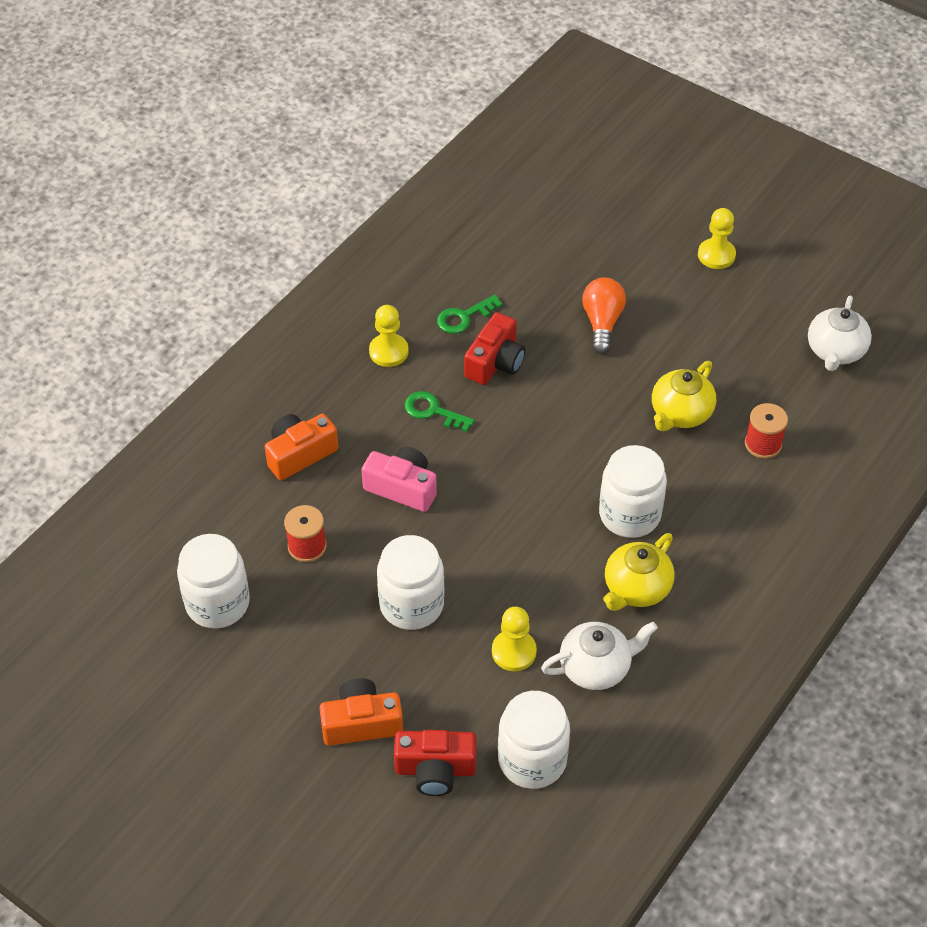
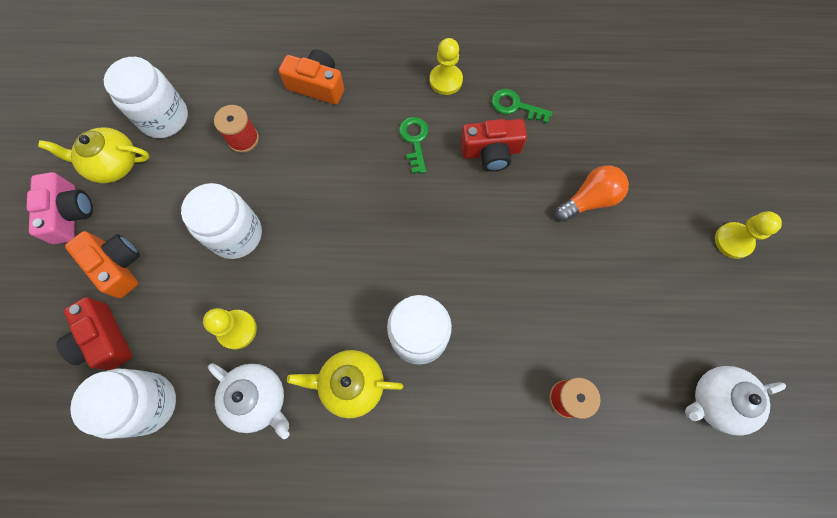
camera: 55 degrees right, 20 degrees up
pink camera [361,447,437,512] -> pink camera moved to [26,172,93,244]
yellow teapot [652,361,716,431] -> yellow teapot moved to [38,127,150,183]

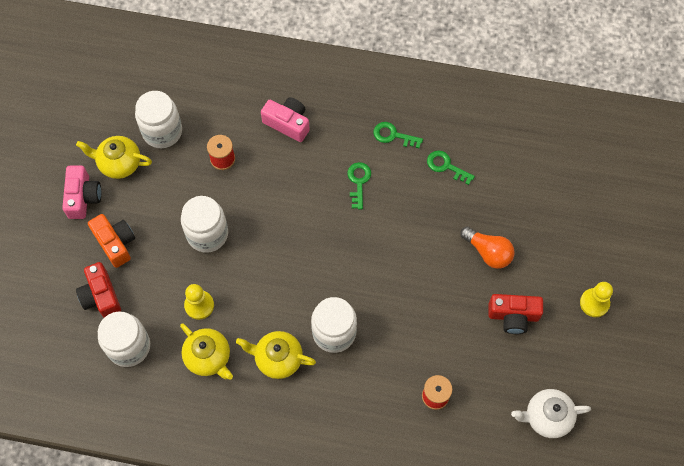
camera: 10 degrees right, 5 degrees down
white teapot [208,363,290,439] -> yellow teapot [180,323,233,380]
orange camera [279,50,344,105] -> pink camera [261,97,310,142]
yellow pawn [430,38,463,95] -> green key [373,122,423,148]
red camera [460,119,527,171] -> red camera moved to [488,294,543,334]
orange light bulb [555,165,629,222] -> orange light bulb turned 60 degrees clockwise [460,226,515,269]

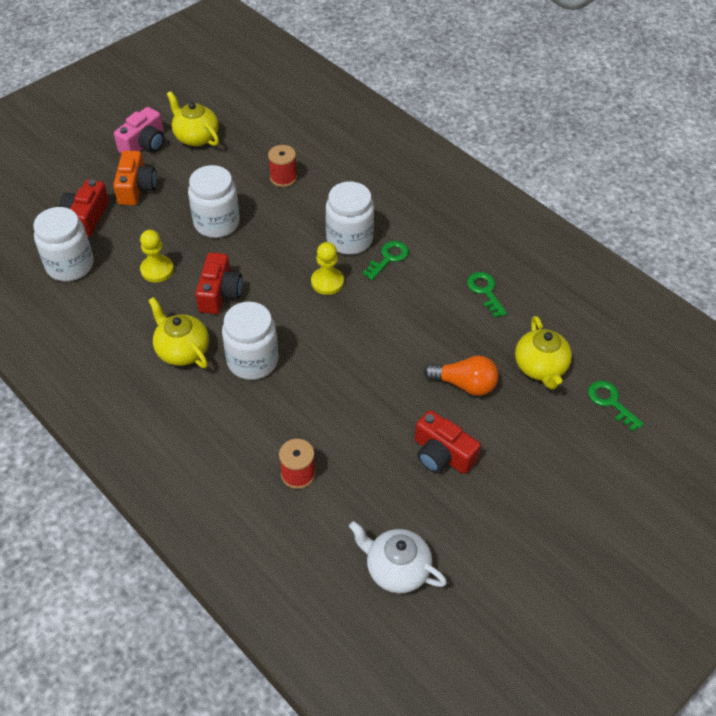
camera: 35 degrees right, 15 degrees down
white jar [135,91,182,148] -> white jar moved to [326,182,374,255]
yellow teapot [180,323,233,380] -> yellow teapot moved to [515,316,572,389]
pink camera [261,97,310,142] -> none
green key [373,122,423,148] -> green key moved to [588,381,644,431]
orange light bulb [460,226,515,269] -> orange light bulb turned 60 degrees counterclockwise [424,355,499,396]
yellow pawn [580,282,613,317] -> yellow pawn moved to [311,242,344,295]
none -> red camera [195,252,243,314]

